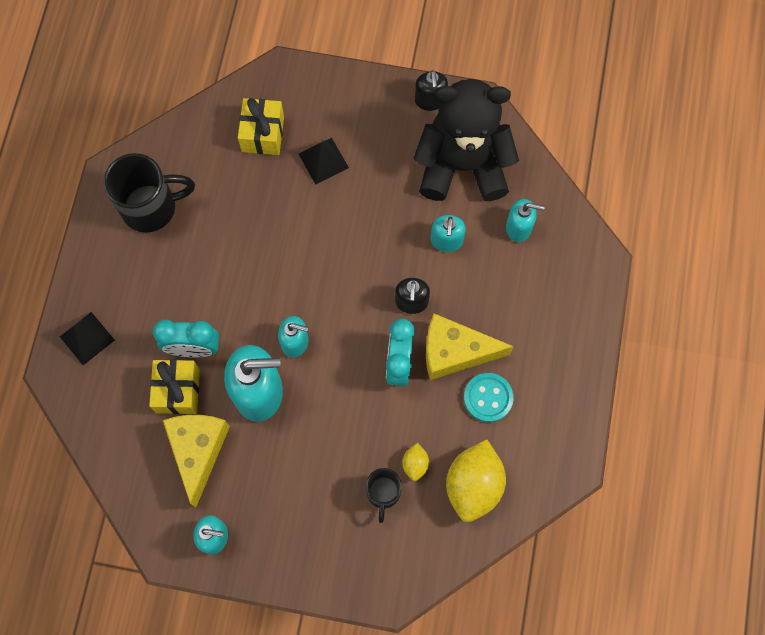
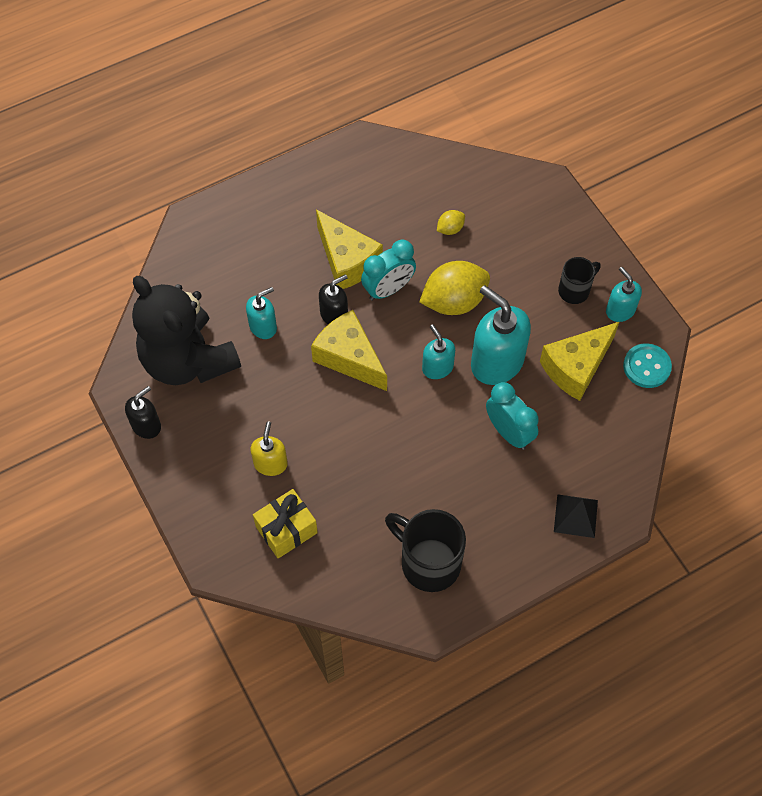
camera: 130 degrees left, 10 degrees down
yellow gift [149,360,200,414] -> none
black pyramid [299,138,349,184] -> yellow soap dispenser [250,421,288,476]
black mug [366,468,402,523] -> black mug moved to [558,257,601,304]
yellow lemon [446,439,506,522] -> yellow lemon moved to [419,261,490,315]
turquoise button [464,373,514,422] -> turquoise button moved to [623,343,672,388]
turquoise soap dispenser [506,199,545,242] -> none
none -> yellow cheese [311,310,387,391]

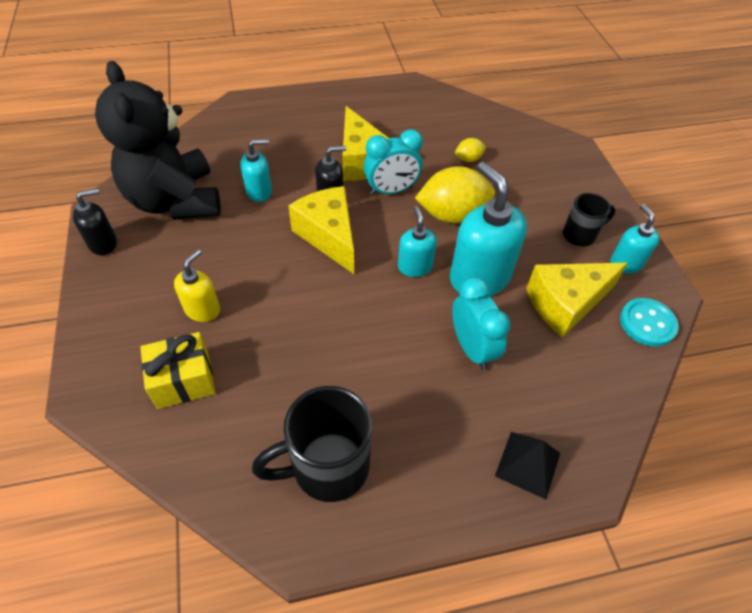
camera: 15 degrees right, 10 degrees down
black mug [385,509,466,592] -> black mug turned 75 degrees counterclockwise [252,386,372,502]

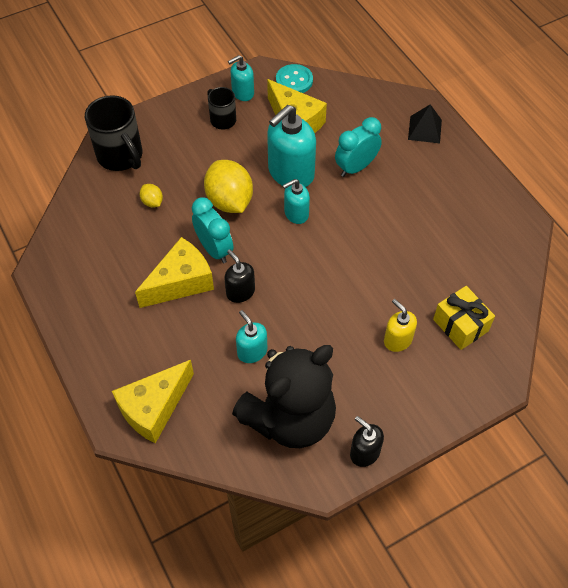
camera: 105 degrees left, 5 degrees up
yellow soap dispenser [174,249,220,322] -> yellow soap dispenser turned 45 degrees clockwise [384,299,417,352]
black mug [252,386,372,502] -> black mug moved to [85,95,142,171]
yellow cheese [288,186,354,274] -> yellow cheese moved to [112,360,194,444]

